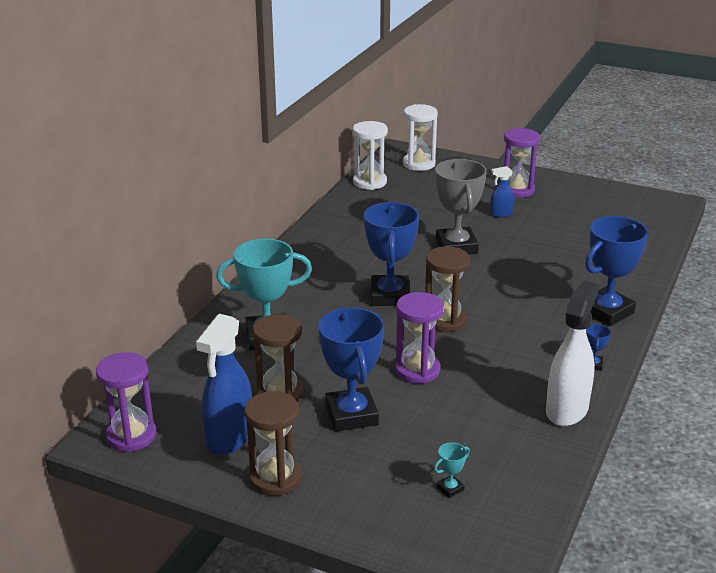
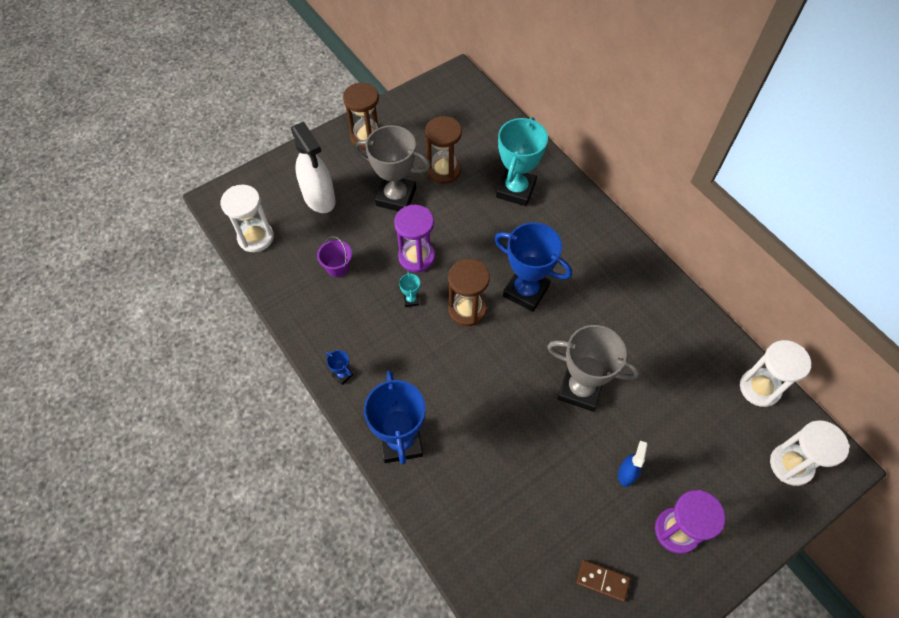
camera: 120 degrees right, 30 degrees up
purple hourglass [96,352,156,452] -> none
blue spray bottle [196,314,252,455] -> none
blue trophy [318,307,384,432] -> grey trophy [354,125,431,211]
turquoise trophy [434,442,470,498] -> turquoise trophy moved to [399,271,420,307]
white spray bottle [546,280,599,426] -> white spray bottle moved to [291,122,336,213]
none -> white hourglass [221,185,274,252]
none -> purple bucket [317,236,352,277]
none -> brown domino [576,560,631,602]

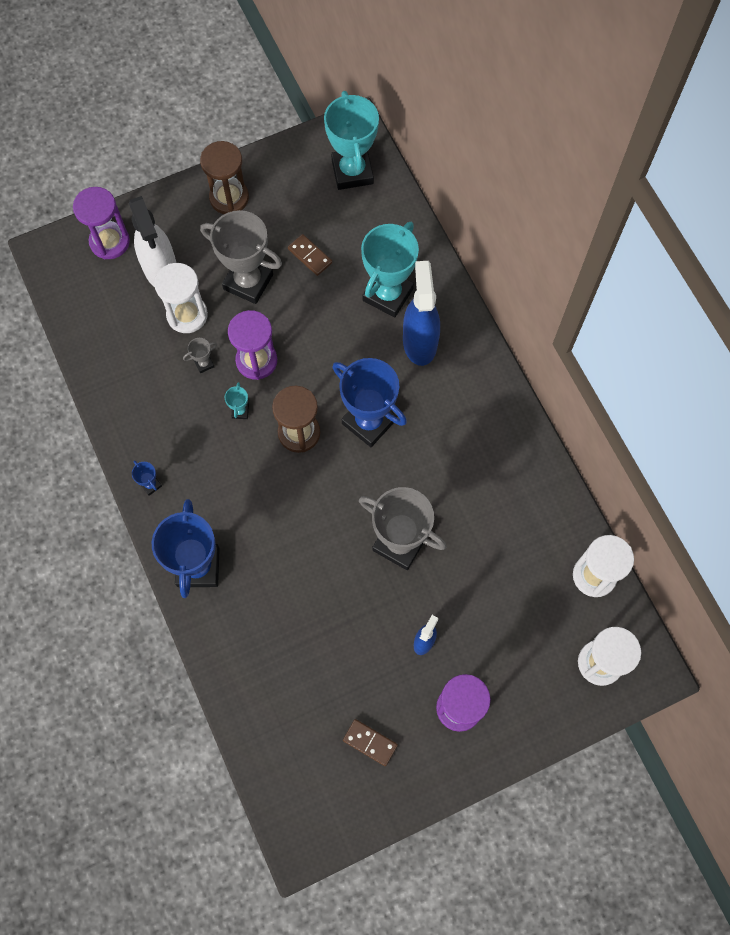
camera: 10 degrees right, 10 degrees up
white hourglass [221,185,274,252] -> white hourglass moved to [154,263,208,333]
purple bucket [317,236,352,277] -> none
brown hourglass [425,116,462,184] -> brown domino [288,234,332,276]
none -> purple hourglass [73,187,130,259]
none -> grey trophy [183,338,217,373]
none -> turquoise trophy [324,91,379,190]
none -> blue spray bottle [403,261,440,366]

